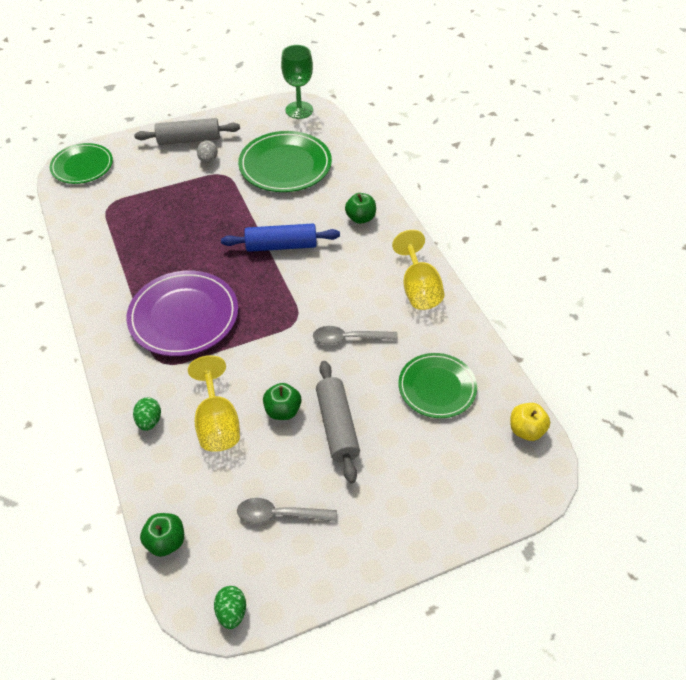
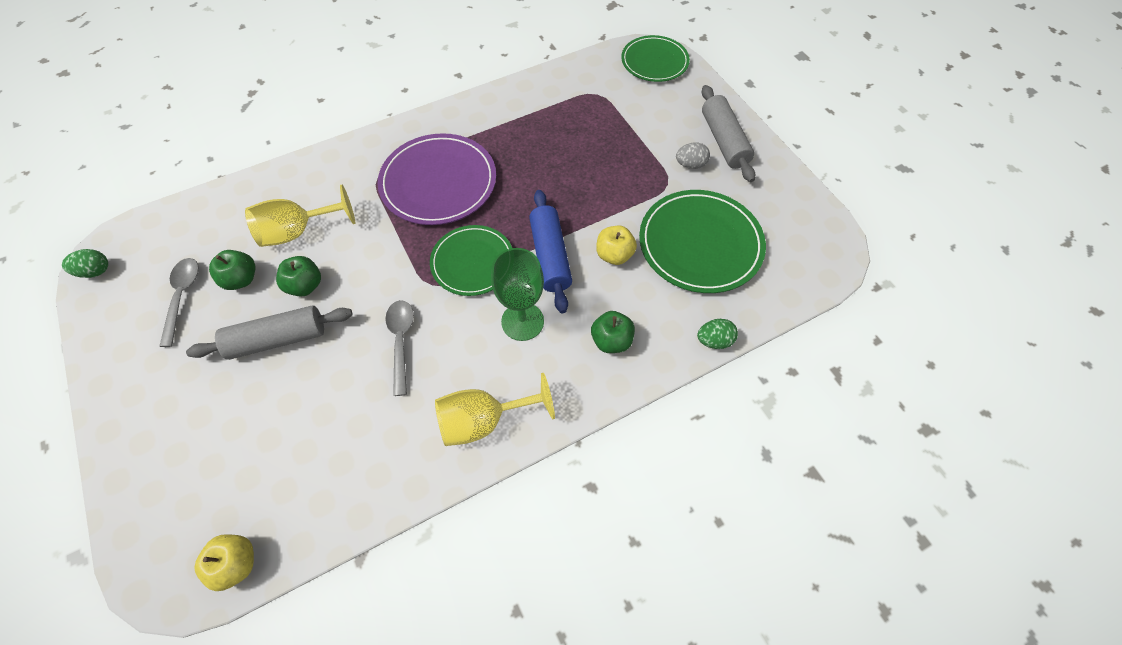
camera: 85 degrees right, 10 degrees up
green egg [133,397,161,431] -> green egg moved to [697,319,738,349]
green apple [140,513,184,557] -> green apple moved to [209,250,255,290]
green goblet [281,45,313,119] -> green goblet moved to [491,248,544,341]
green plate [398,353,477,418] -> green plate moved to [430,225,512,296]
none -> yellow apple [596,226,637,265]

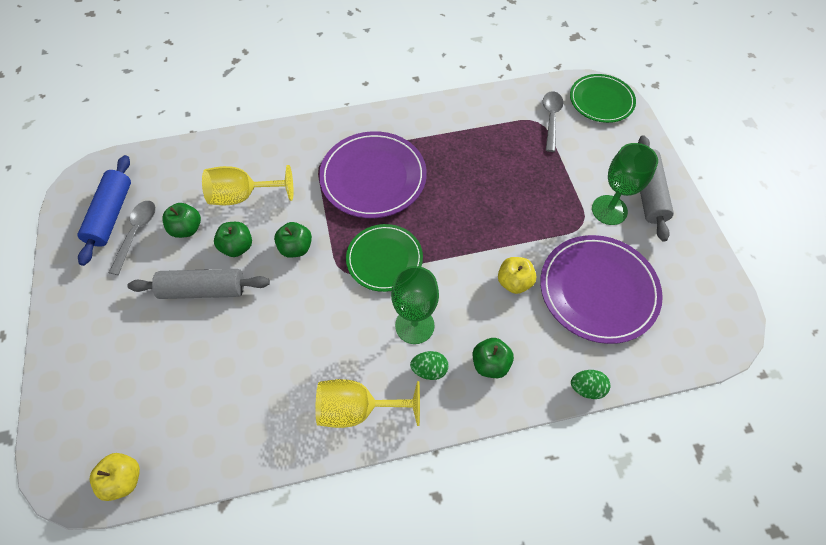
camera: 15 degrees right, 0 degrees up
green egg [62,249,108,278] -> green egg moved to [410,351,448,380]
grey spoon [385,300,414,396] -> grey spoon moved to [543,91,563,152]
blue rolling pin [529,190,572,313] -> blue rolling pin moved to [77,155,131,266]
green plate [639,190,766,293] -> purple plate [540,235,663,344]
grey egg [676,142,710,169] -> green goblet [592,143,658,225]
none -> green apple [274,222,312,258]

